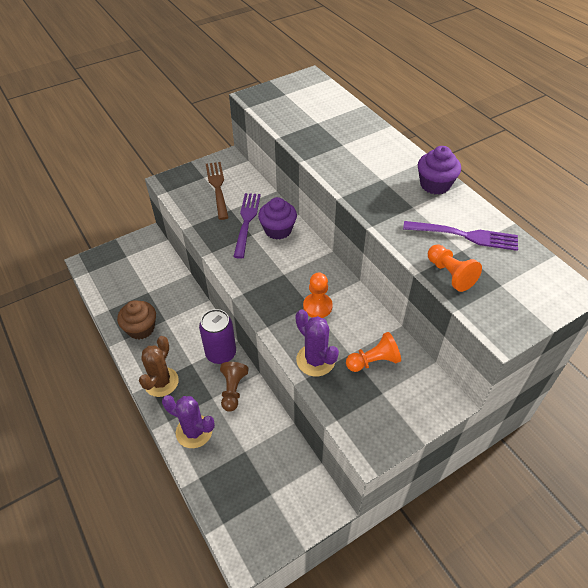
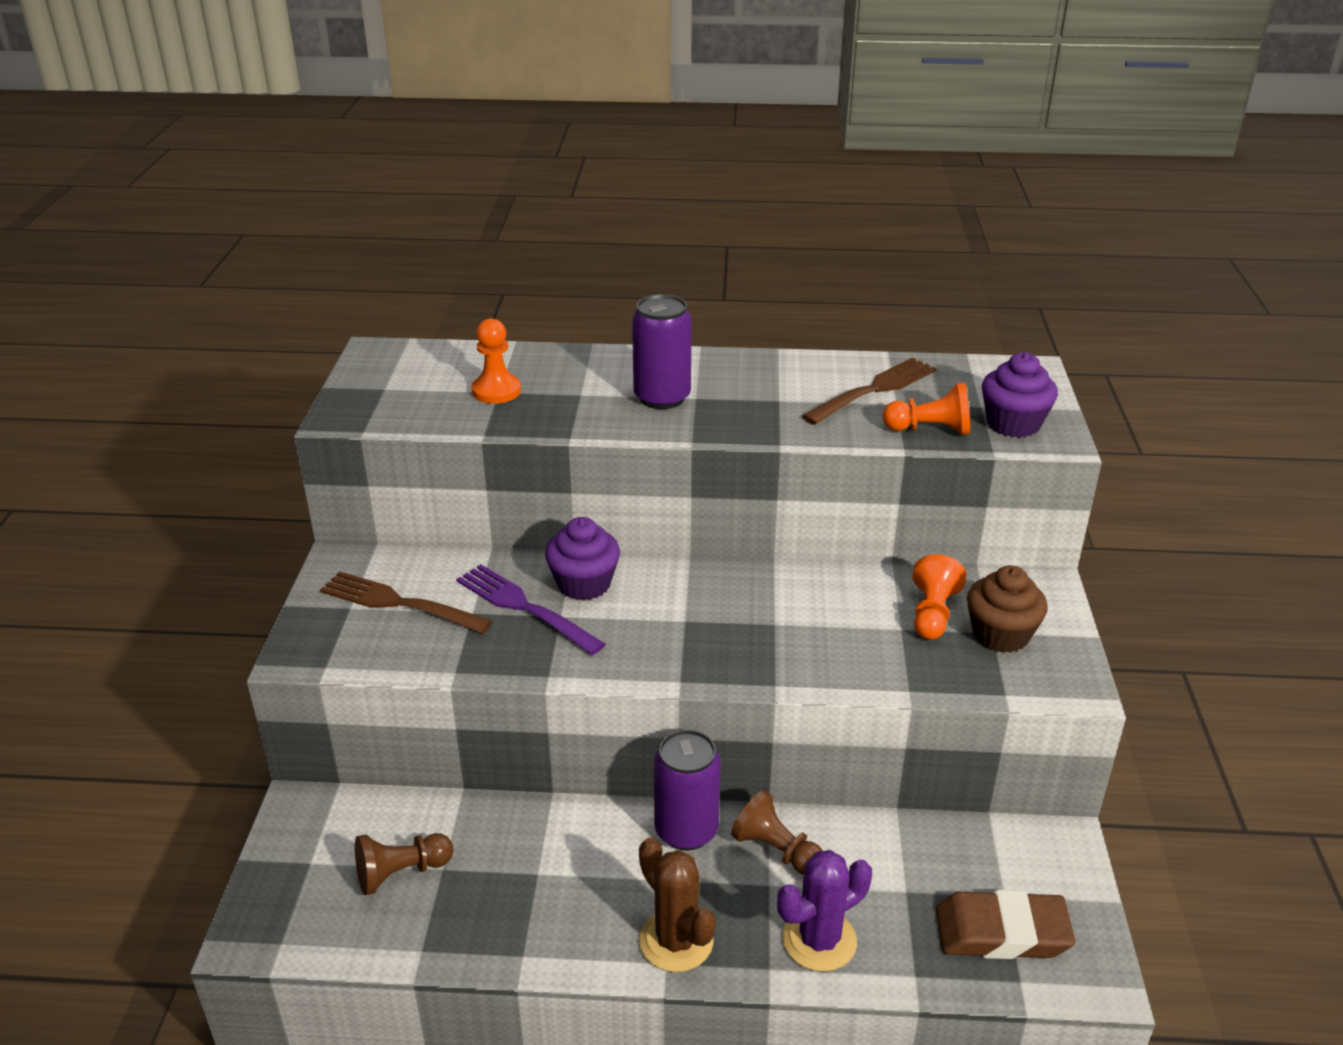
camera: 55 degrees left, 15 degrees down
brown cupcake [117,300,156,339] -> brown cupcake moved to [967,565,1048,653]
purple cactus [296,309,339,377] -> none
orange pawn [303,273,333,318] -> orange pawn moved to [471,318,521,404]
purple fork [403,221,518,251] -> brown fork [802,358,936,425]
purple cupcake [418,146,461,194] -> purple cupcake moved to [982,352,1058,438]
none -> brown pawn [355,833,453,895]
none -> purple can [632,294,692,409]
none -> brown eraser [936,890,1075,959]

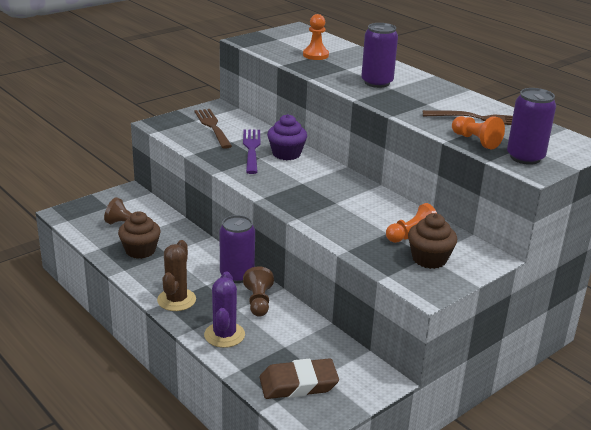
camera: 45 degrees right, 5 degrees down
purple cactus [777,850,872,972] -> purple cactus turned 75 degrees clockwise [204,272,245,348]
brown eraser [936,890,1075,959] -> brown eraser turned 60 degrees counterclockwise [259,358,339,399]
purple cupcake [982,352,1058,438] -> purple can [507,88,556,165]
none -> brown cupcake [118,211,161,259]

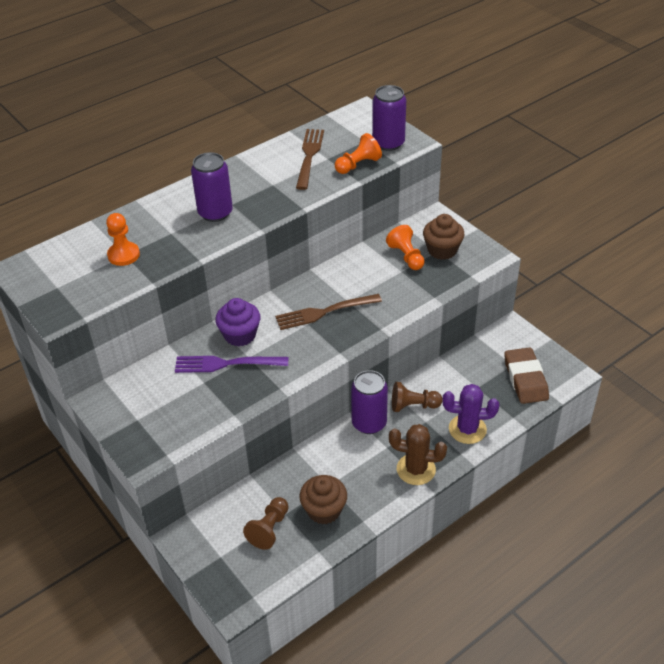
camera: 85 degrees left, 15 degrees up
brown fork [194,109,232,149] -> brown fork moved to [275,294,382,330]

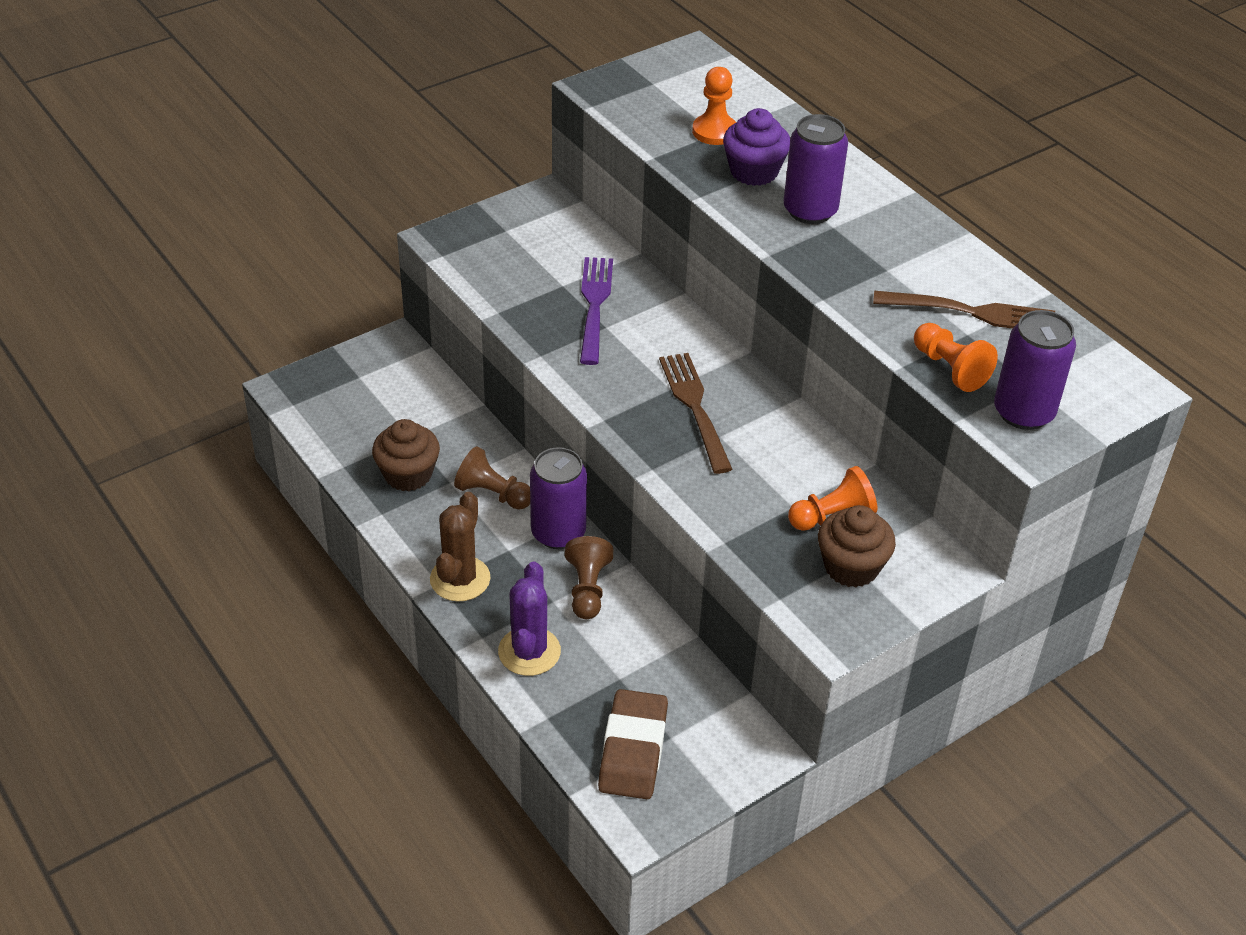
camera: 90 degrees right, 0 degrees up
purple cupcake [215,298,260,346] -> purple cupcake moved to [723,108,790,186]
brown pawn [243,497,289,550] -> brown pawn moved to [454,446,530,510]
brown eraser [504,347,549,404] -> brown eraser turned 75 degrees counterclockwise [598,689,668,799]

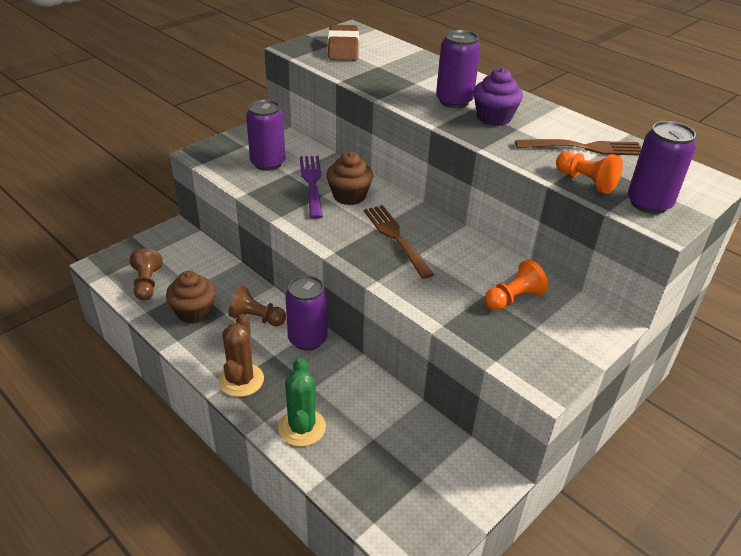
camera: 10 degrees left, 5 degrees down
purple cactus [498,562,561,676] -> green cactus [278,358,326,447]
brown pawn [565,536,613,619] -> brown pawn moved to [130,248,163,300]
brown eraser [598,689,668,799] -> brown eraser moved to [328,25,359,61]
orange pawn [692,67,736,145] -> none
purple cupcake [723,108,790,186] -> purple cupcake moved to [473,68,523,126]
brown cupcake [818,505,896,588] -> brown cupcake moved to [326,152,373,205]
none -> purple can [246,99,285,171]

